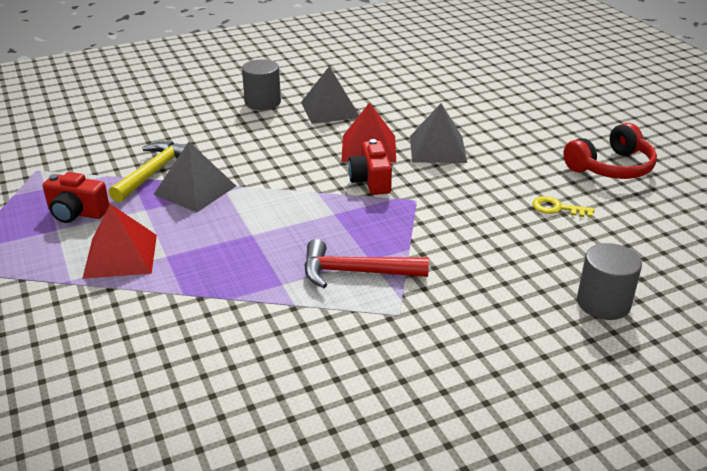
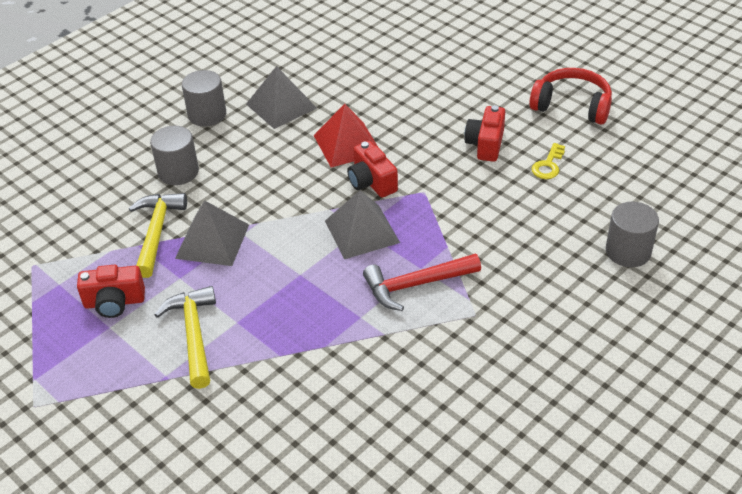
camera: 20 degrees left, 10 degrees up
red pyramid [82,204,157,279] -> yellow hammer [154,286,216,389]
grey pyramid [410,103,467,163] -> grey pyramid moved to [325,190,400,259]
yellow key [532,196,594,217] -> yellow key turned 60 degrees counterclockwise [531,143,565,179]
red headphones [563,123,657,179] -> red headphones turned 105 degrees counterclockwise [529,68,612,125]
none -> grey cylinder [150,126,199,185]
none -> red camera [464,105,505,162]

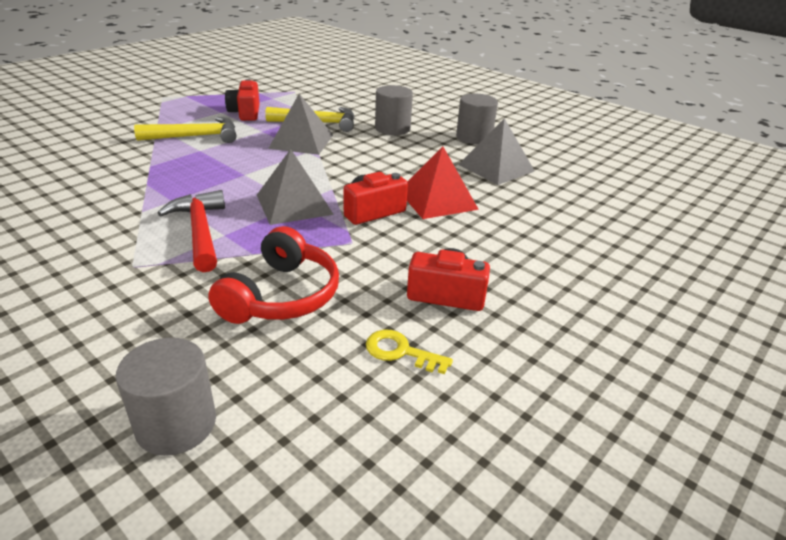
camera: 85 degrees right, 10 degrees down
red headphones [529,68,612,125] -> red headphones moved to [208,226,339,324]

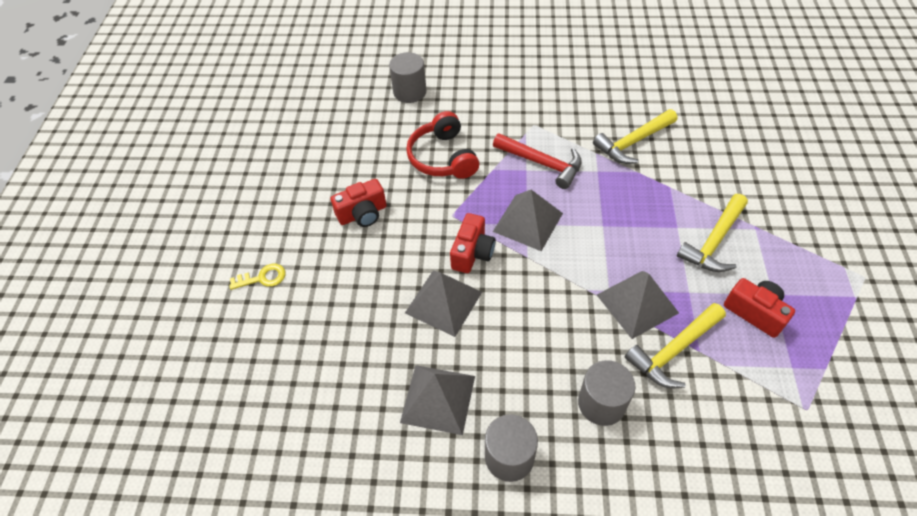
camera: 145 degrees right, 20 degrees up
yellow key [366,330,453,374] -> yellow key moved to [229,264,286,290]
red pyramid [407,146,479,219] -> grey pyramid [405,270,482,337]
none -> yellow hammer [593,109,677,164]

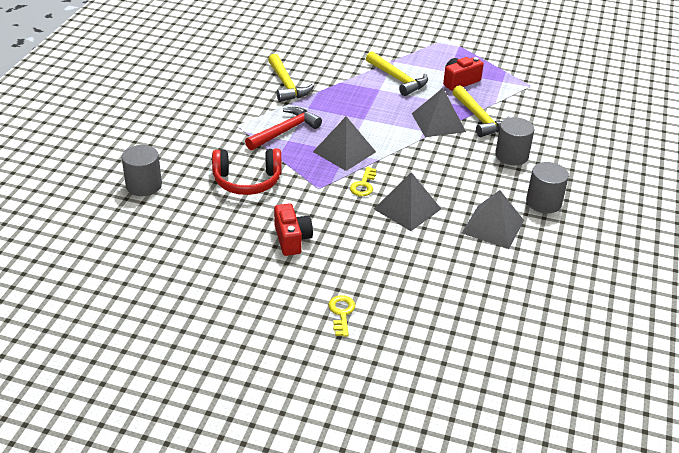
camera: 80 degrees left, 15 degrees down
red camera [450,213,496,273] -> yellow key [350,167,377,196]

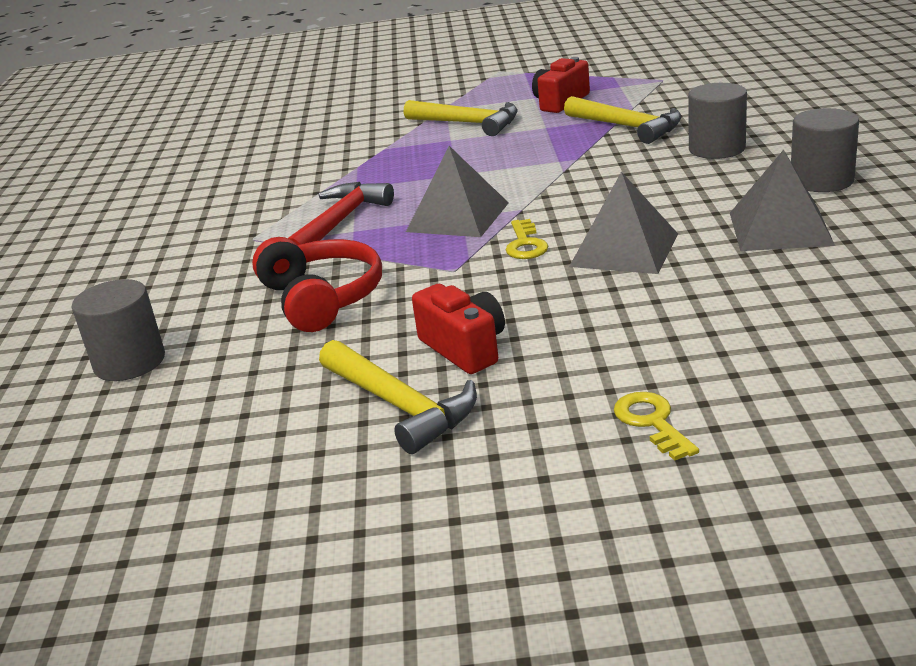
camera: 15 degrees left, 10 degrees down
red headphones [212,149,282,195] -> red headphones turned 90 degrees counterclockwise [252,237,382,332]
yellow hammer [268,54,314,102] -> yellow hammer moved to [319,340,477,454]
grey pyramid [412,88,466,137] -> none

